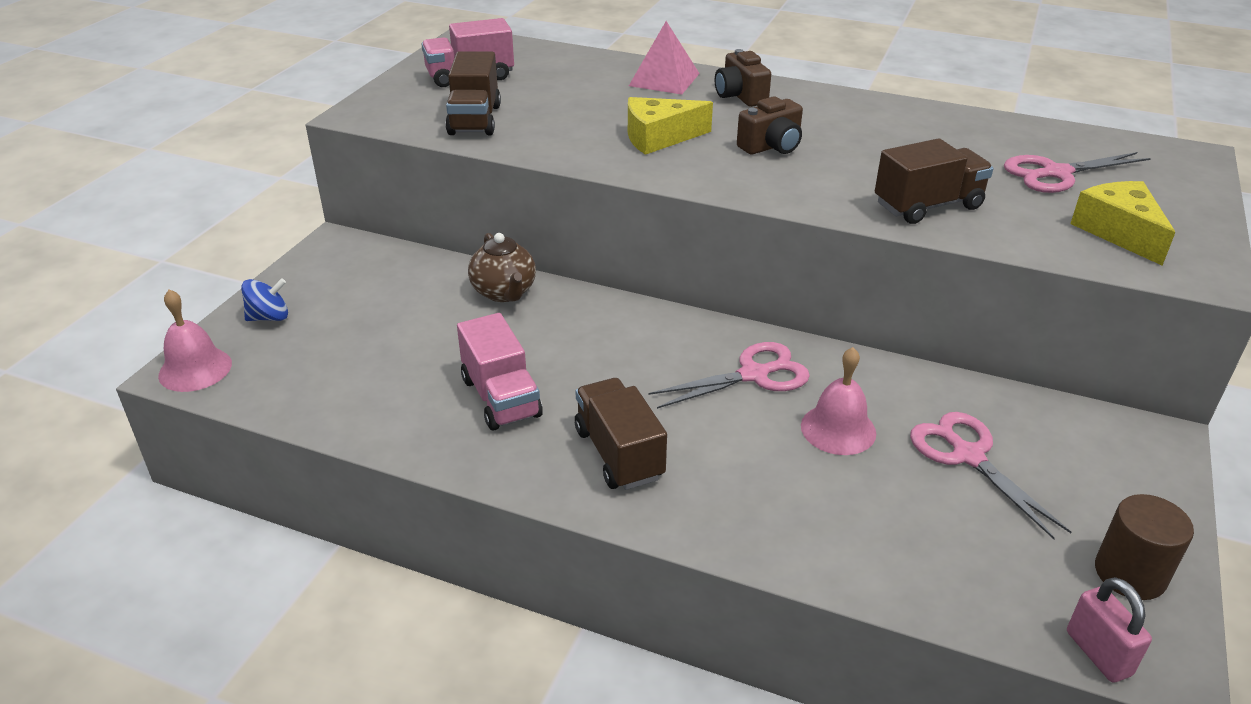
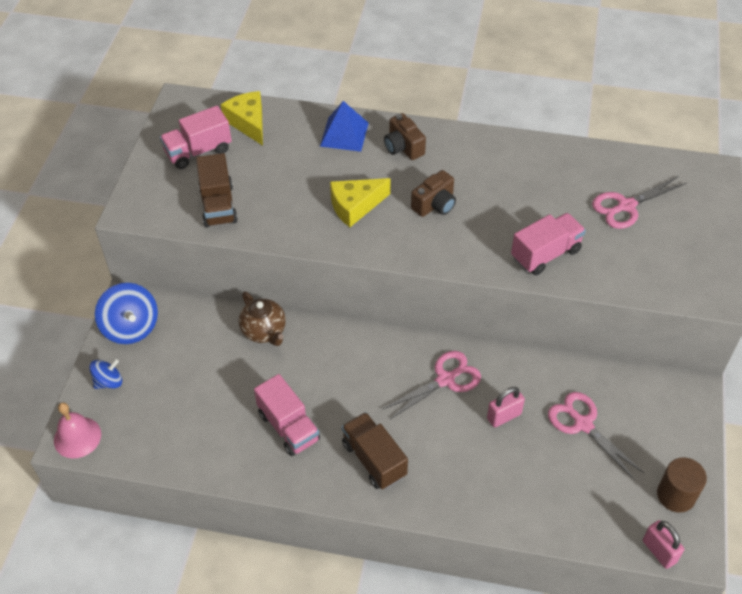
camera: 10 degrees left, 15 degrees up
pink pyramid [629,21,700,94] -> blue pyramid [320,101,369,152]
pink bell [801,347,876,455] -> pink padlock [487,387,525,427]
brown truck [875,138,993,224] -> pink truck [511,213,586,275]
yellow cheese [1070,181,1175,266] -> yellow cheese moved to [221,91,263,146]
none -> blue spinning top [95,283,158,344]

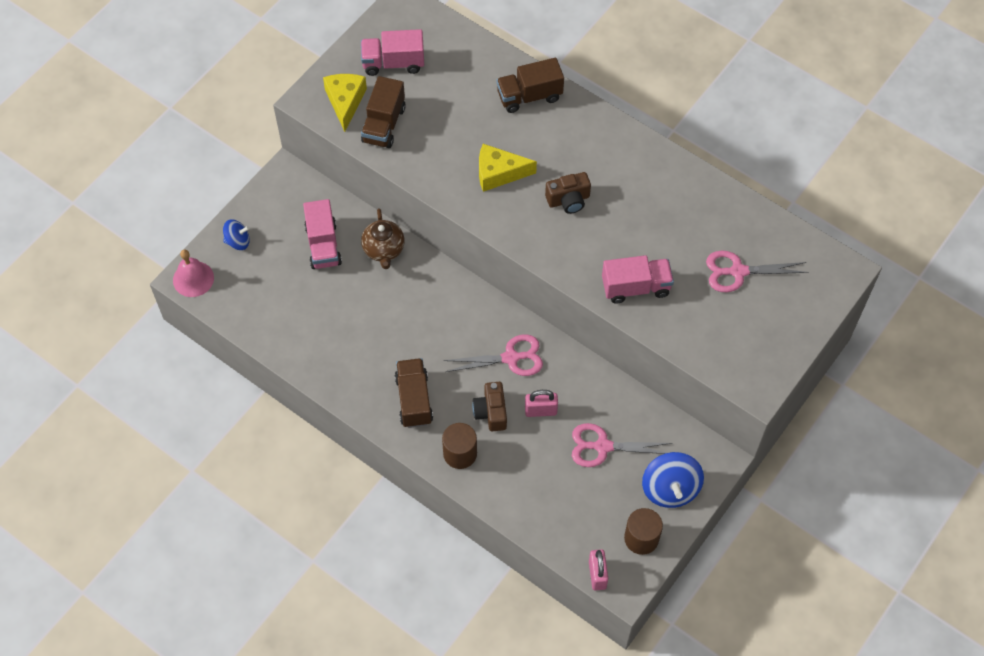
camera: 25 degrees right, 10 degrees up
blue spinning top [95,283,158,344] -> blue spinning top moved to [642,452,704,508]
yellow cheese [221,91,263,146] -> yellow cheese moved to [323,74,367,132]
pink truck [254,374,320,456] -> pink truck moved to [303,199,342,269]
blue pyramid [320,101,369,152] -> brown truck [496,58,564,113]
brown camera [384,113,426,160] -> brown camera moved to [472,382,507,431]
pink scissors [548,392,644,480] -> pink scissors turned 75 degrees counterclockwise [572,423,672,467]
none -> brown cylinder [442,423,477,469]

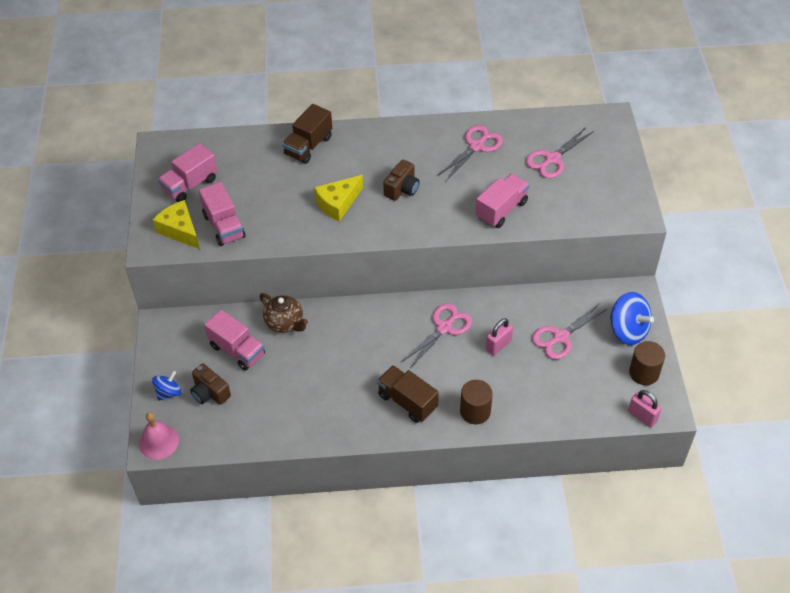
camera: 40 degrees left, 10 degrees down
brown truck [361,76,406,148] -> pink truck [199,182,246,246]
brown camera [472,382,507,431] -> brown camera moved to [190,363,231,405]
none -> pink scissors [438,125,503,181]

